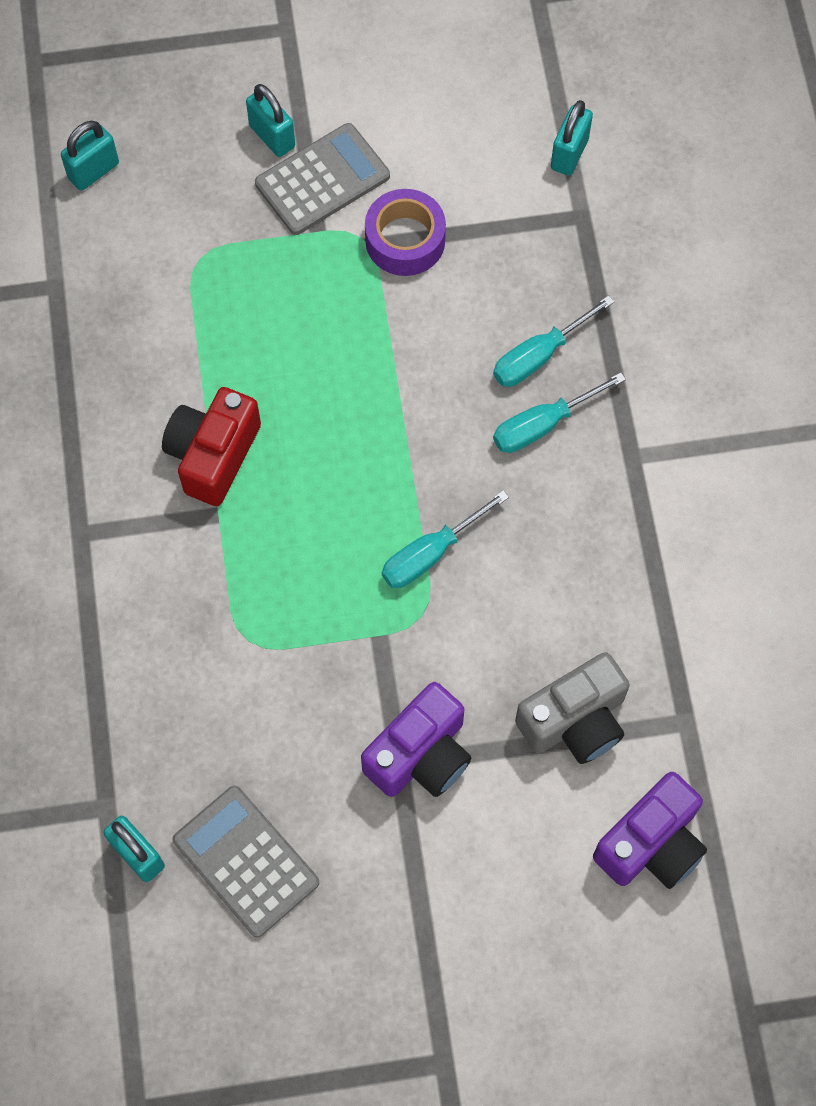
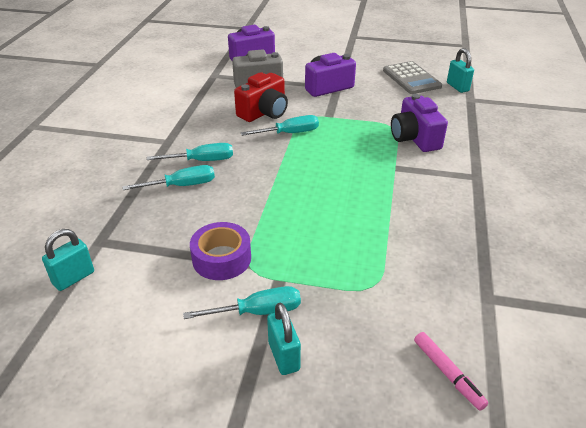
camera: 160 degrees left, 30 degrees down
turquoise padlock [61,121,119,191] -> pink marker [414,332,488,411]
red camera [162,387,261,506] -> red camera moved to [234,72,288,122]
grey calculator [255,123,390,235] -> turquoise screwdriver [183,286,301,319]
none -> purple camera [391,94,448,152]

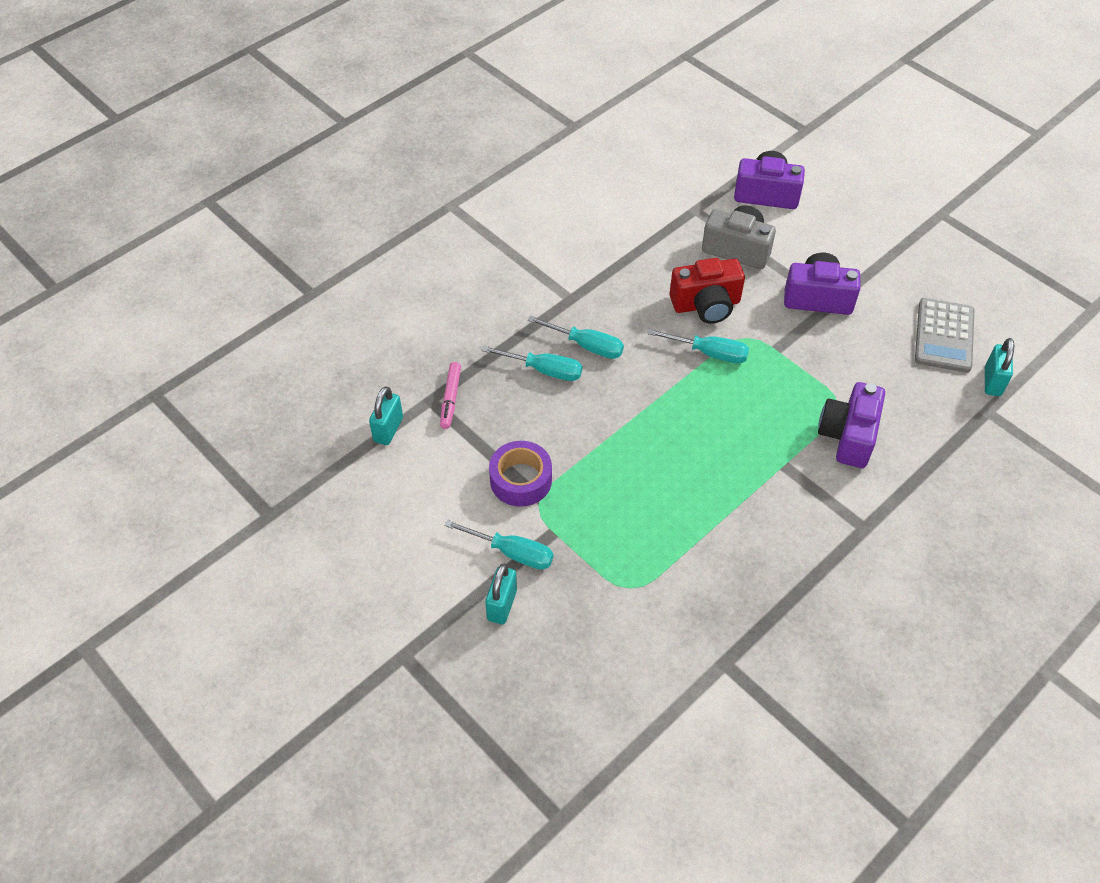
camera: 35 degrees right, 15 degrees up
turquoise padlock [42,229,94,291] -> turquoise padlock turned 60 degrees counterclockwise [369,386,403,445]
pink marker [414,332,488,411] -> pink marker moved to [440,362,461,429]

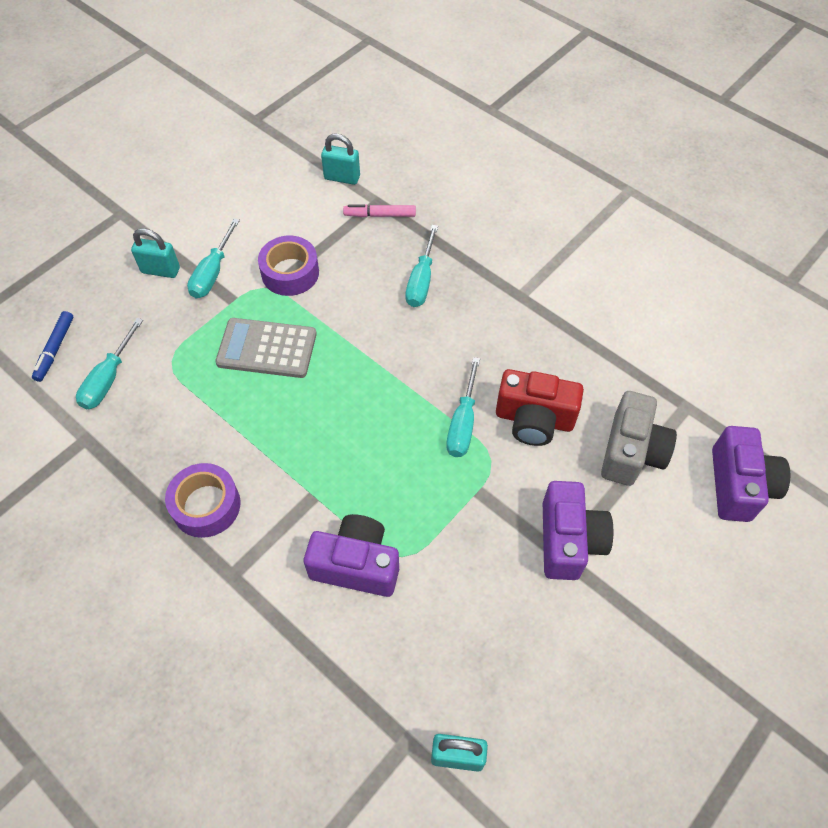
camera: 85 degrees right, 5 degrees up
turquoise screwdriver [528,316,624,359] -> turquoise screwdriver moved to [76,318,143,409]
red camera [670,258,745,324] -> red camera turned 60 degrees counterclockwise [496,369,584,446]
grey calculator [915,298,974,373] -> grey calculator moved to [215,318,317,378]
none -> blue marker [32,311,74,382]
none -> purple tape [165,463,241,538]

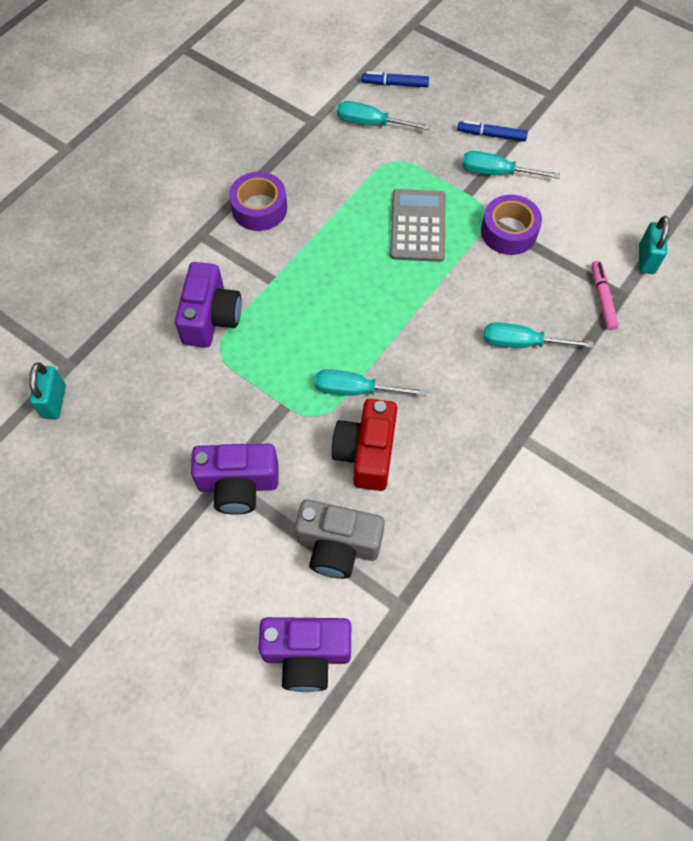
camera: 85 degrees right, 5 degrees up
turquoise padlock [131,228,180,278] -> blue marker [457,120,528,142]

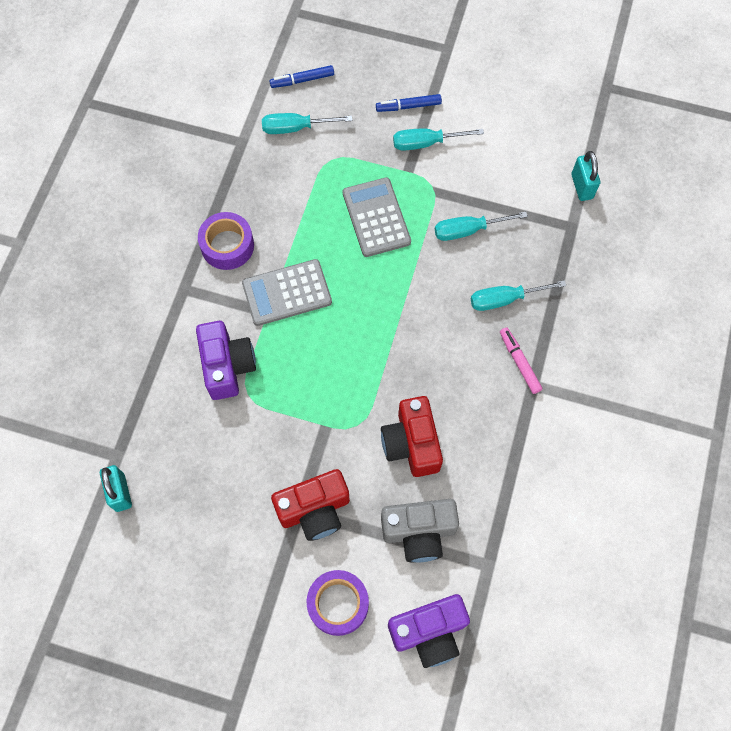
camera: 20 degrees left, 5 degrees up
purple camera [191,444,278,515] -> red camera [271,469,350,541]
turquoise screwdriver [315,369,426,396] -> turquoise screwdriver moved to [435,212,528,241]
purple tape [481,195,542,255] -> purple tape moved to [307,570,369,636]
pink marker [591,261,619,330] -> pink marker moved to [500,327,542,394]
none -> grey calculator [242,259,332,326]

